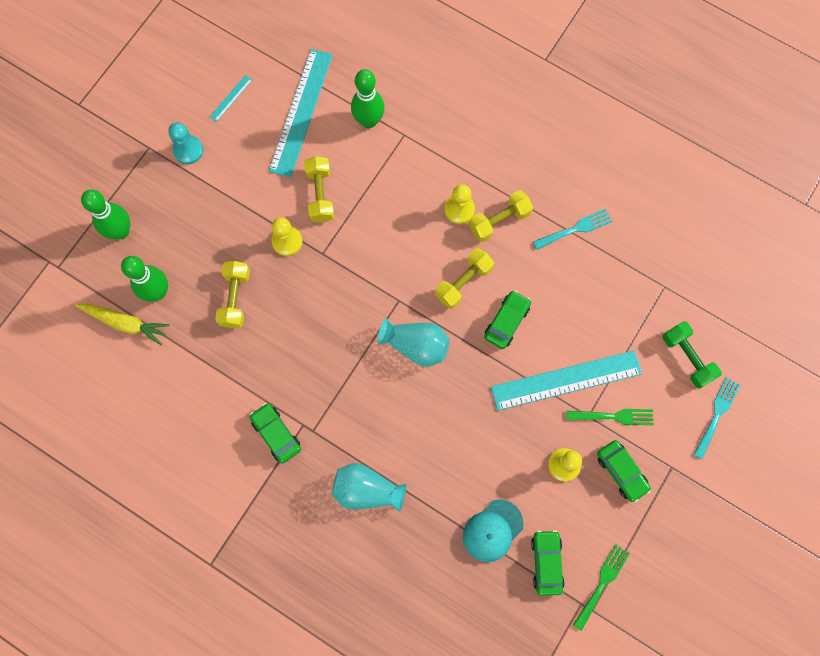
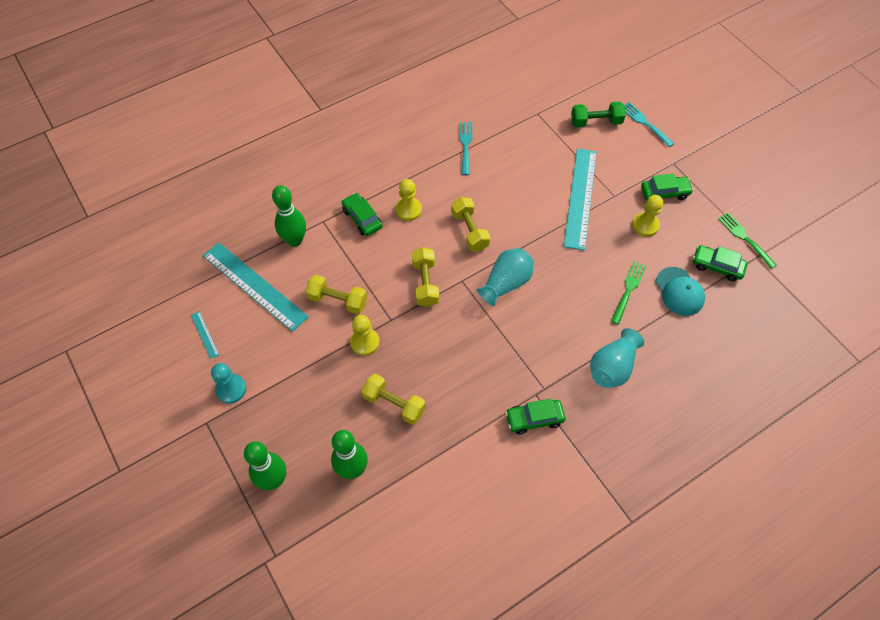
camera: 65 degrees left, 15 degrees down
yellow carrot [75,304,170,345] -> none
yellow dumbbell [469,190,533,242] -> yellow dumbbell moved to [412,247,439,307]
green car [484,290,531,349] -> green car moved to [342,193,382,236]
green fork [566,409,654,425] -> green fork moved to [611,261,646,325]

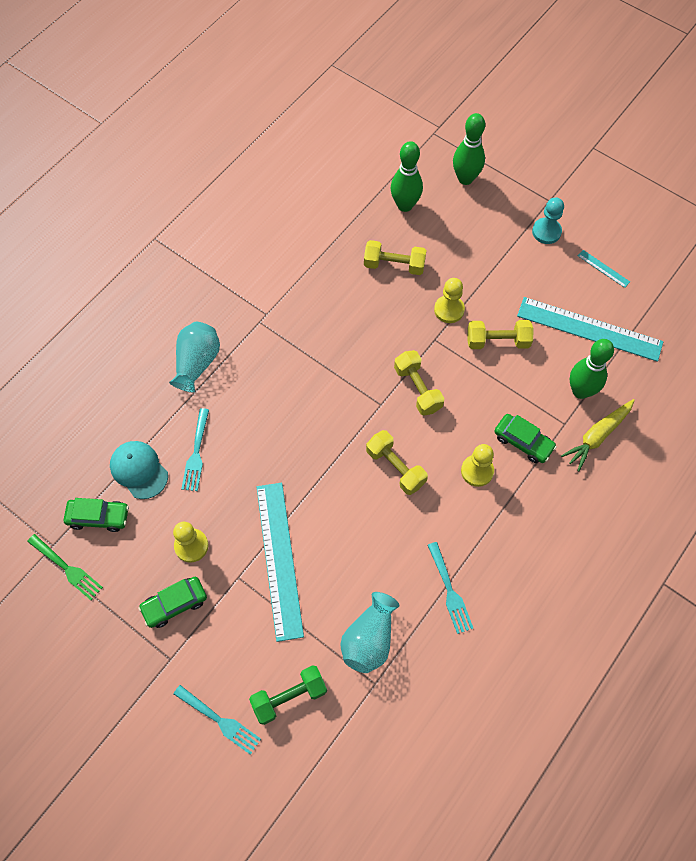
camera: 160 degrees right, 5 degrees up
turquoise vase [477,248,534,306] -> turquoise vase moved to [340,592,400,673]
green car [505,398,566,434] -> none
green fork [611,261,646,325] -> turquoise fork [181,408,209,491]
none -> yellow carrot [561,399,635,471]

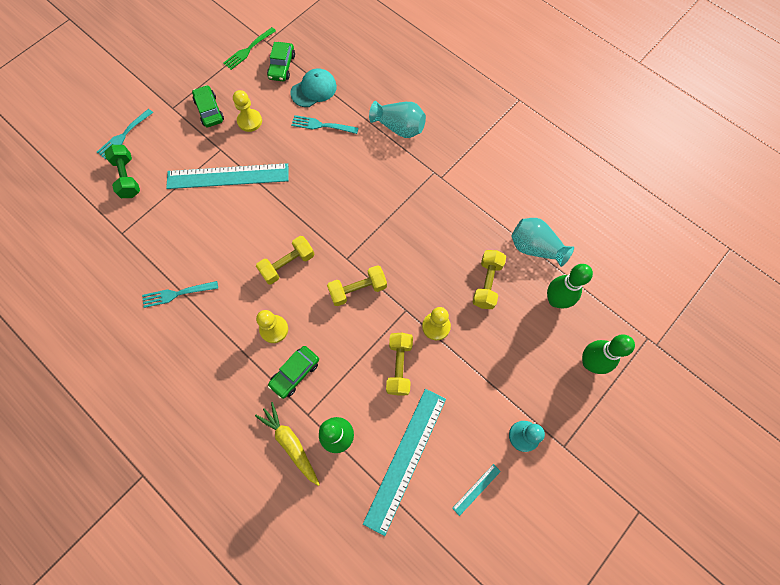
camera: 95 degrees right, 5 degrees up
turquoise vase [340,592,400,673] -> turquoise vase moved to [511,218,574,267]

